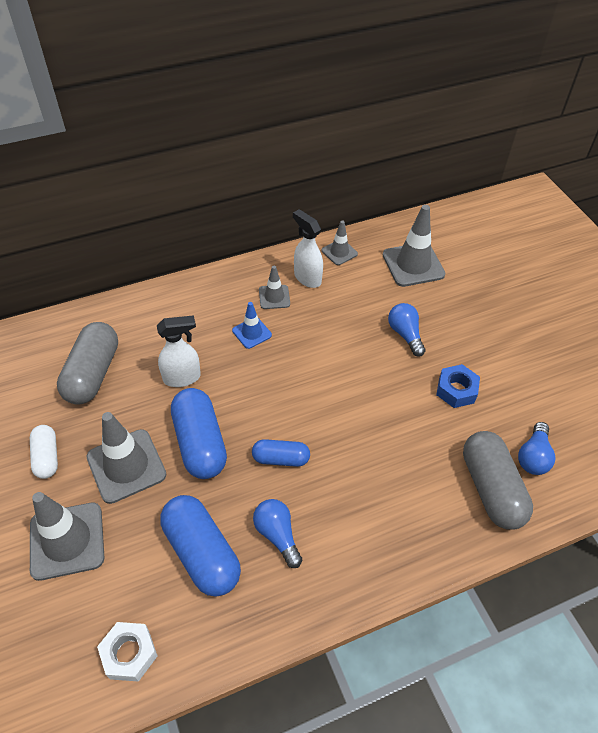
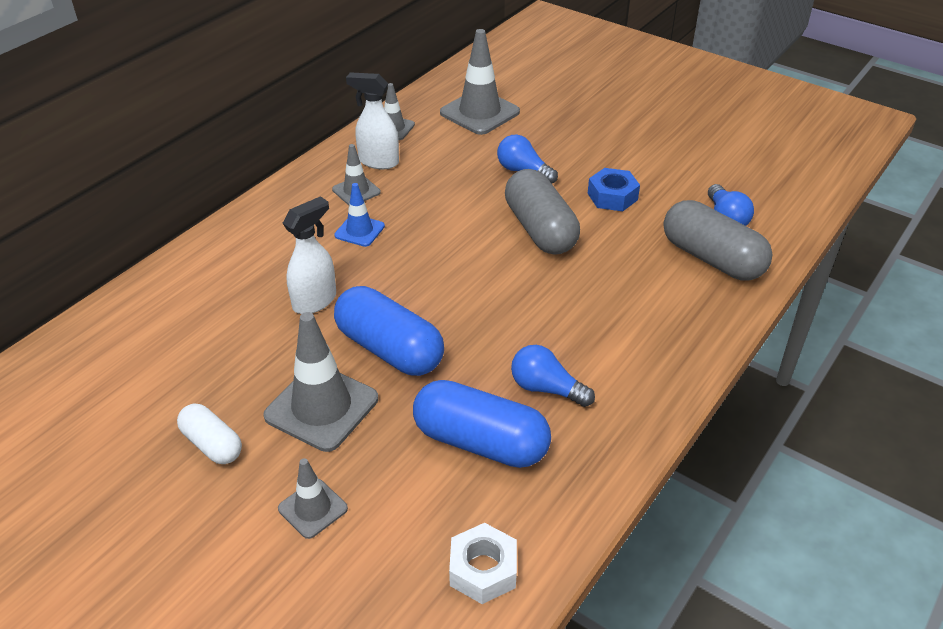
camera: 30 degrees left, 10 degrees down
grey traffic cone [30,492,104,581] -> grey traffic cone [278,458,348,539], size x0.55
grey capsule [57,322,118,405] -> grey capsule moved to [505,169,580,255]
blue capsule [252,439,310,467] -> none

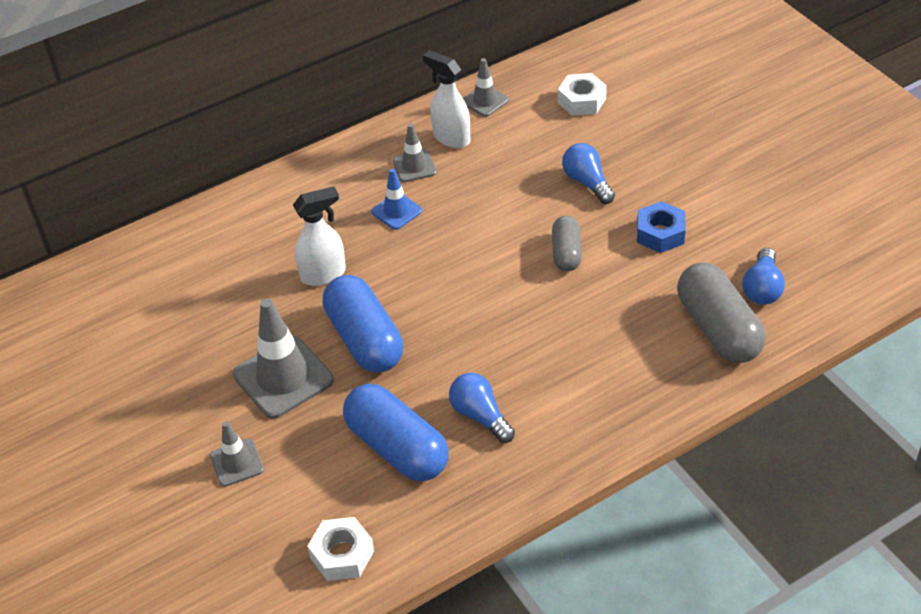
camera: 25 degrees right, 5 degrees up
white capsule [177,404,242,464] -> none
grey traffic cone [440,29,520,135] -> white nut [558,73,607,116]
grey capsule [505,169,580,255] -> grey capsule [552,216,582,271], size x0.58

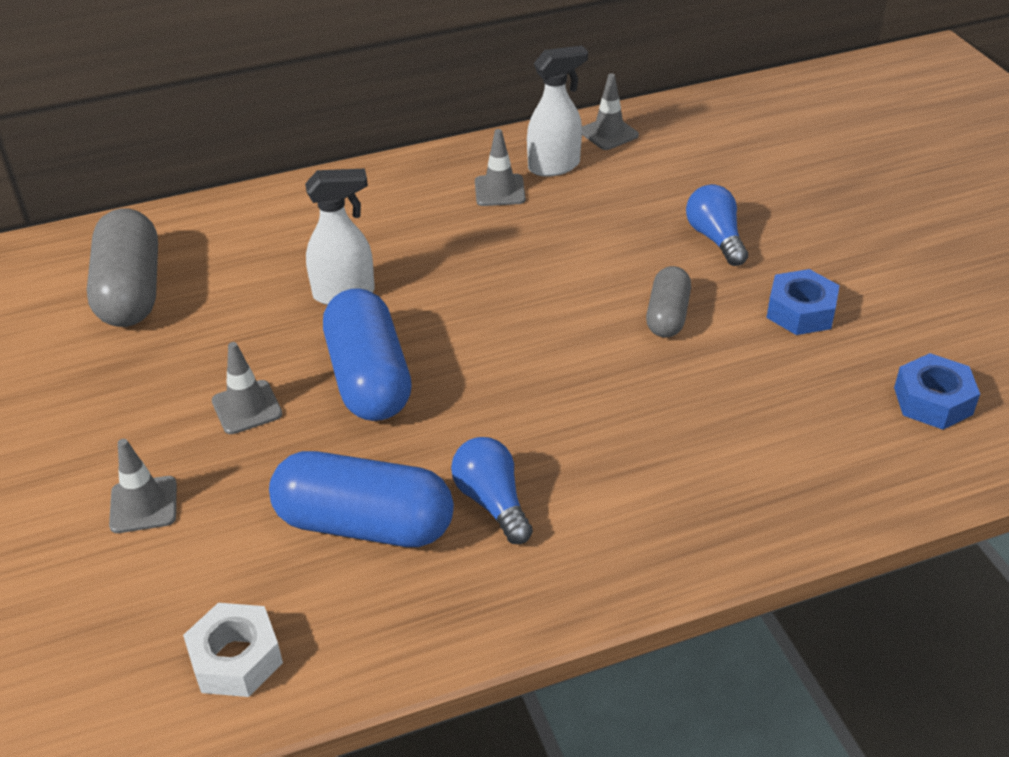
camera: 10 degrees right, 5 degrees down
grey traffic cone [233,298,334,419] -> grey traffic cone [212,342,282,434], size x0.55
blue capsule [343,384,449,481] -> blue capsule turned 45 degrees counterclockwise [269,451,454,547]
blue traffic cone [371,168,422,230] -> none
white spray bottle [423,50,470,148] -> white spray bottle turned 105 degrees clockwise [527,46,588,177]
white nut [558,73,607,116] -> none
grey capsule [677,263,766,363] -> grey capsule moved to [87,208,158,327]
blue light bulb [743,248,785,305] -> blue nut [894,353,980,430]

